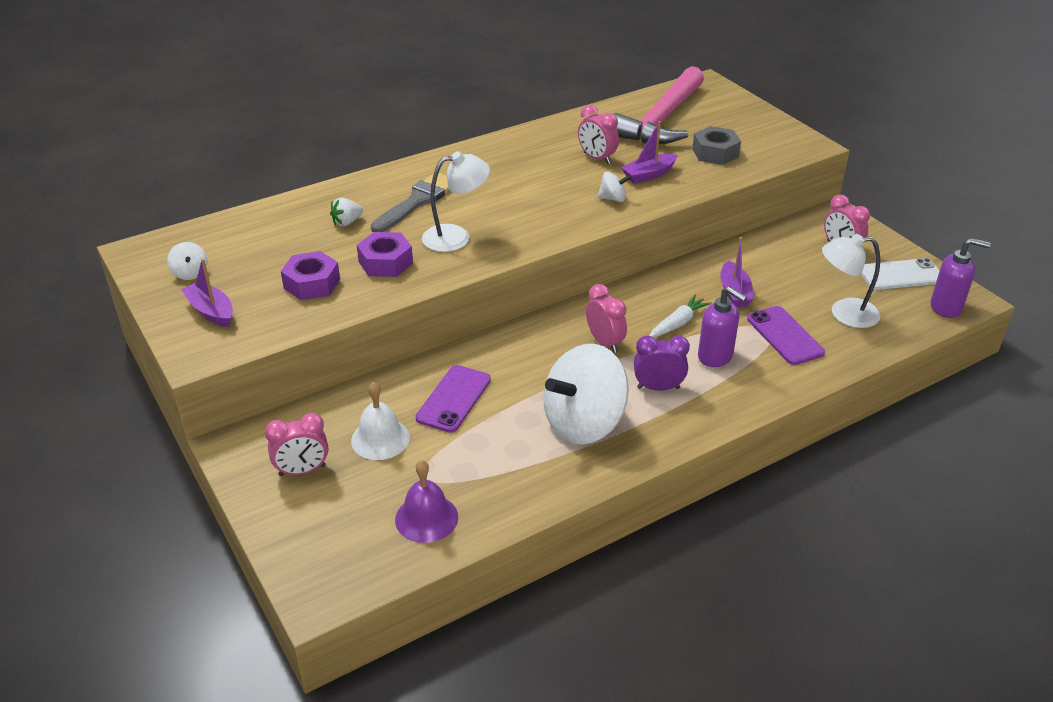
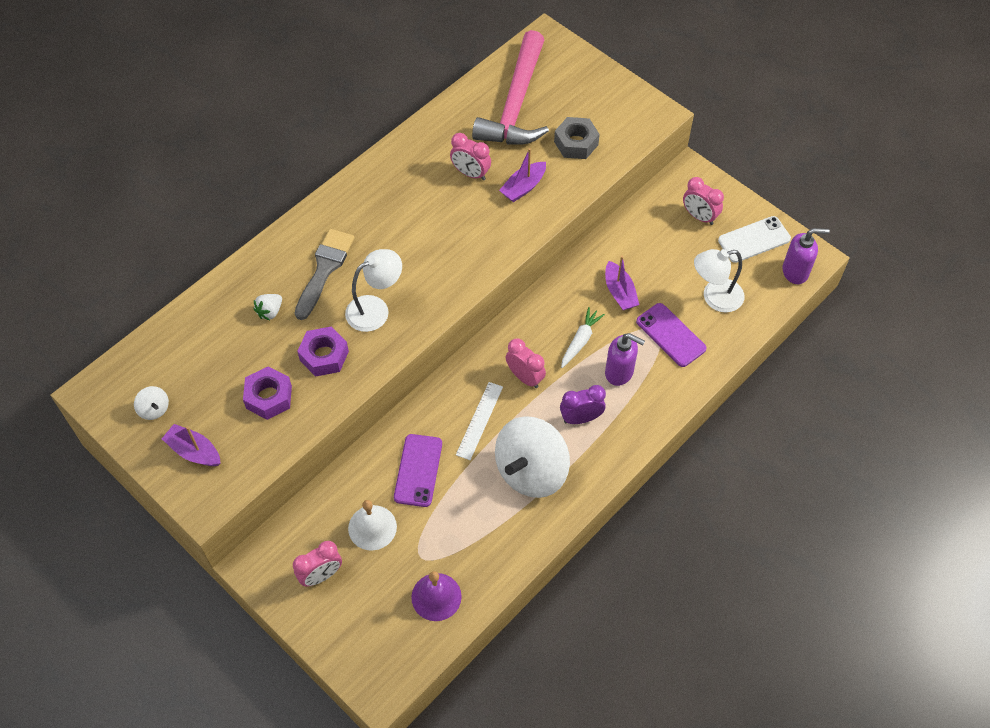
camera: 15 degrees left, 20 degrees up
white spinning top [597,172,631,202] -> none
none -> white ruler [456,382,503,460]

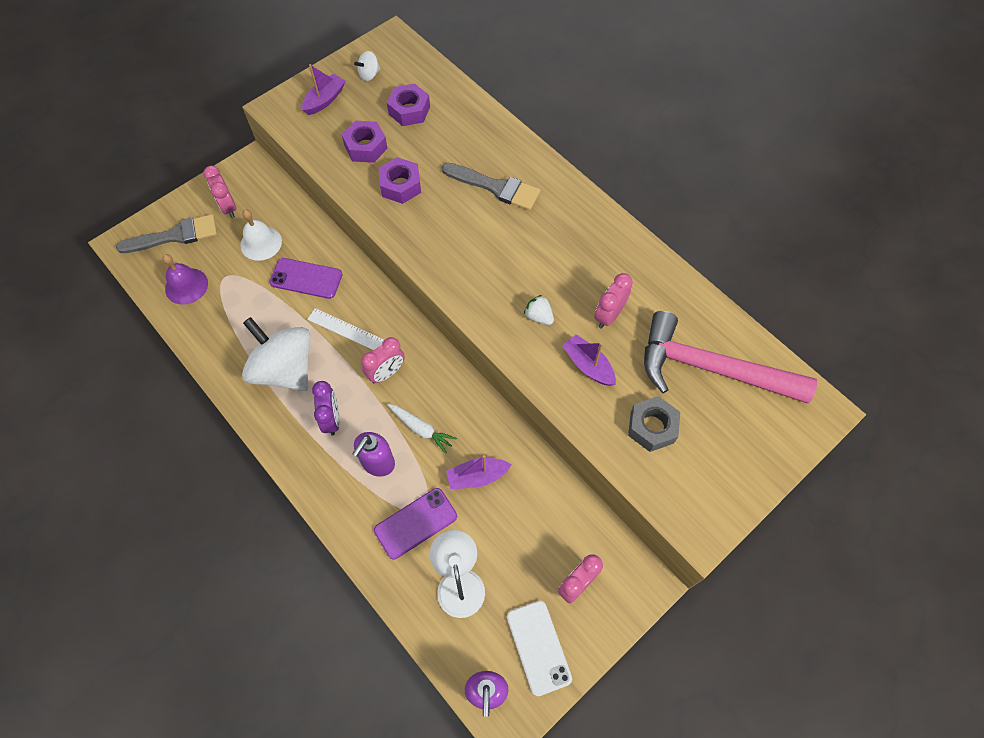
camera: 95 degrees right, 5 degrees up
white strawberry [254,294,282,320] -> white strawberry moved to [524,295,554,325]
white lamp [345,249,402,332] -> none
none -> grey brush [116,214,217,253]
none -> purple nut [387,83,430,126]

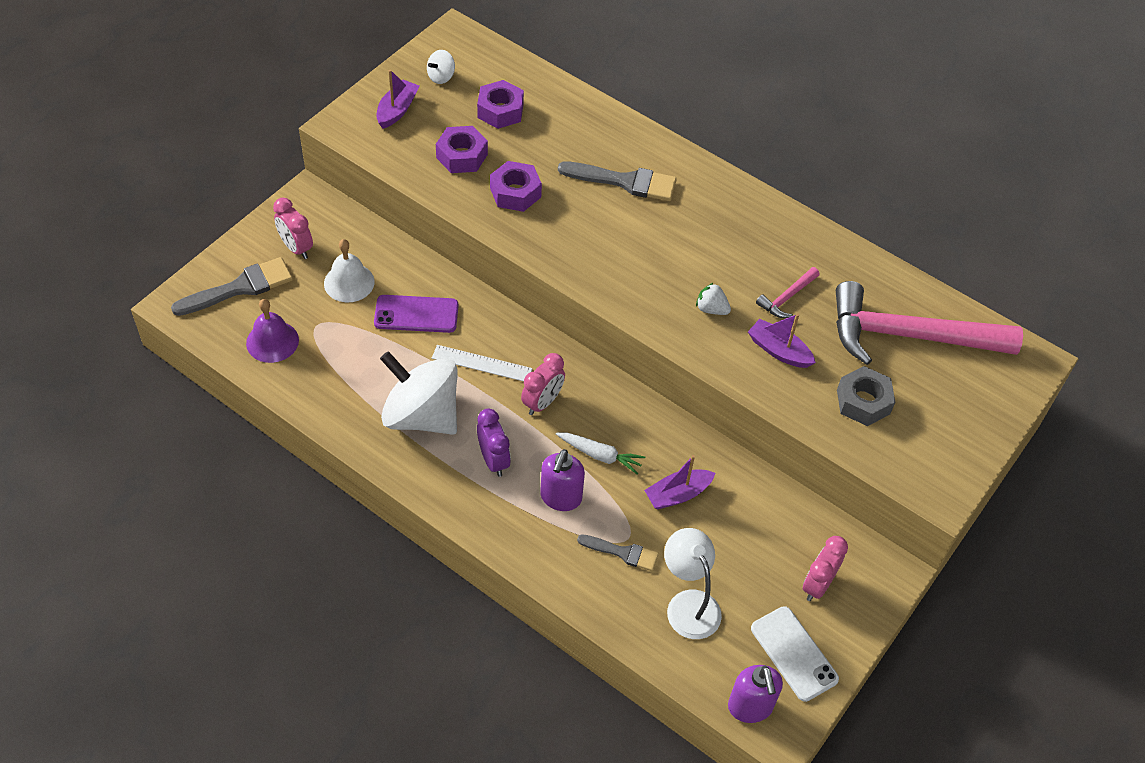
camera: 15 degrees left, 10 degrees down
purple phone [374,488,457,559] -> grey brush [577,534,659,571]
pink clock [594,273,633,329] -> pink hammer [756,267,820,318]

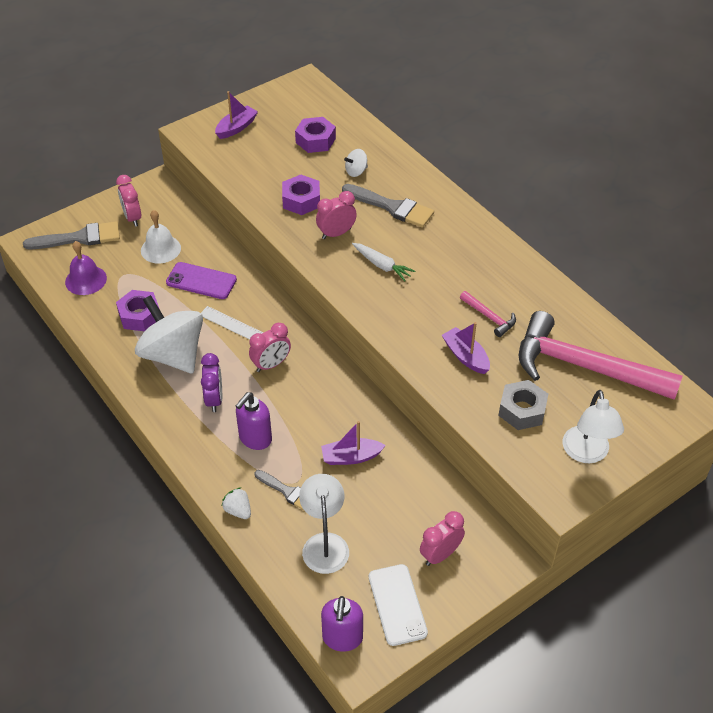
camera: 20 degrees right, 5 degrees down
white spinning top [427,50,455,84] -> white spinning top moved to [344,149,368,177]
purple nut [436,126,488,173] -> purple nut moved to [116,290,159,331]
white carrot [556,432,645,475] -> white carrot moved to [352,243,415,281]
white strawberry [696,283,731,315] -> white strawberry moved to [222,487,251,519]
pink hammer [756,267,820,318] -> pink hammer turned 105 degrees counterclockwise [460,291,516,337]
none -> pink clock [316,191,357,239]
none -> white lamp [563,390,624,463]

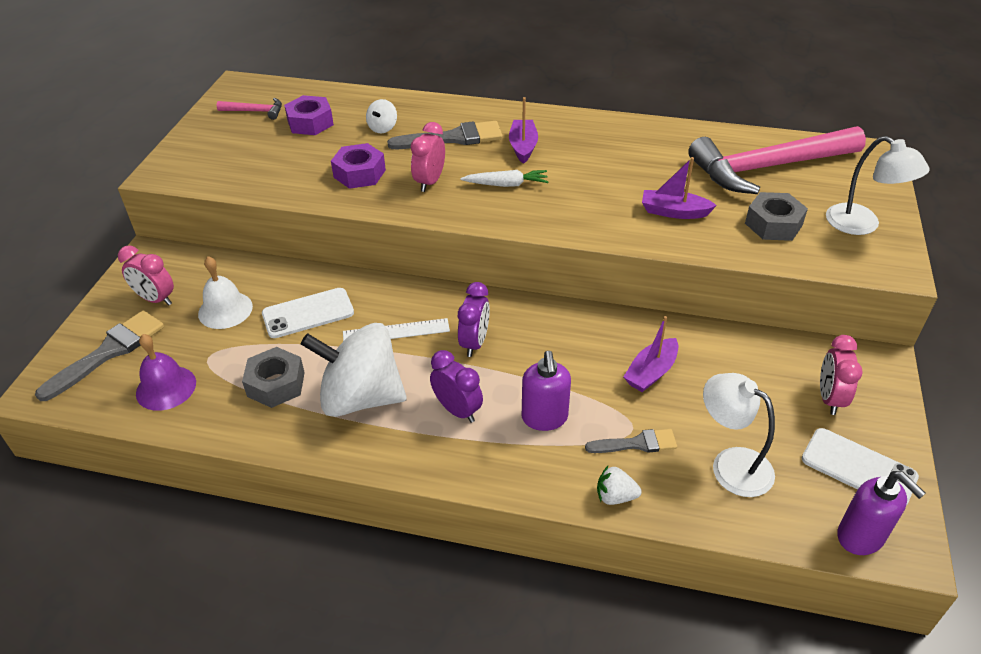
camera: 40 degrees left, 5 degrees down
purple nut [116,290,159,331] -> grey nut [242,347,305,408]
purple phone [166,262,237,299] -> white phone [262,288,354,338]
purple boat [215,91,258,139] -> purple boat moved to [509,97,538,164]
pink clock [249,323,291,372] -> purple clock [458,282,490,357]
pink hammer [460,291,516,337] -> pink hammer moved to [217,98,282,120]

